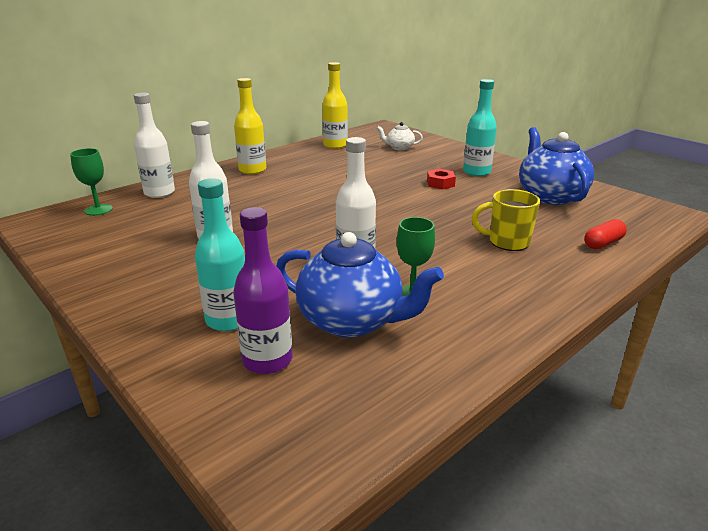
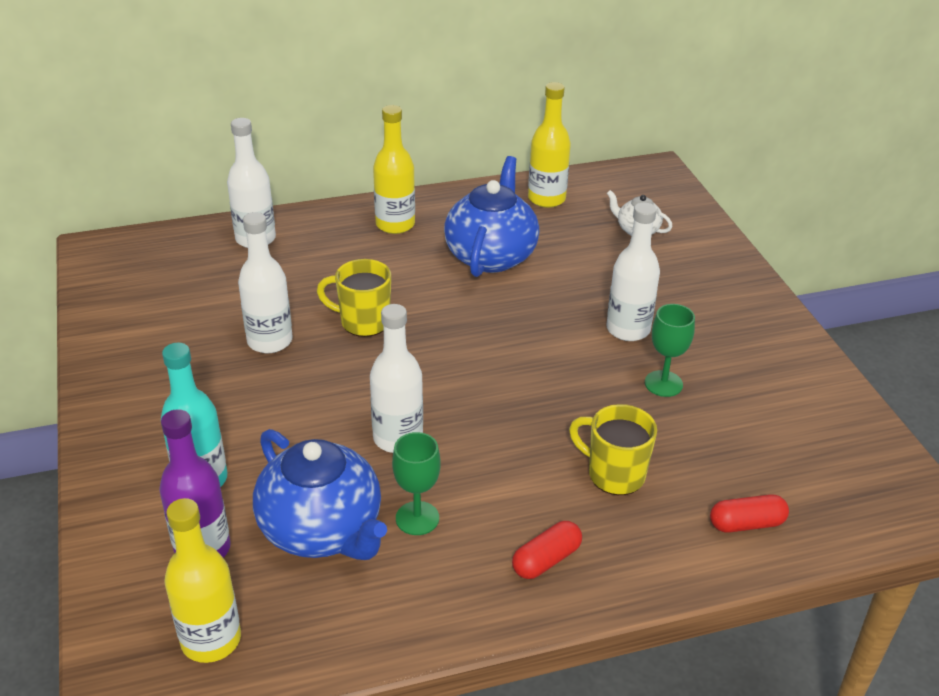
camera: 25 degrees right, 10 degrees up
green goblet [70,148,113,216] -> green goblet moved to [645,304,695,397]
red nut [427,169,456,189] -> white bottle [606,202,660,341]
turquoise bottle [463,79,497,176] -> none
blue teapot [519,127,594,205] -> blue teapot moved to [444,156,539,277]
none -> yellow bottle [164,498,241,663]
none -> yellow mug [317,259,391,337]
none -> red capsule [512,521,582,579]

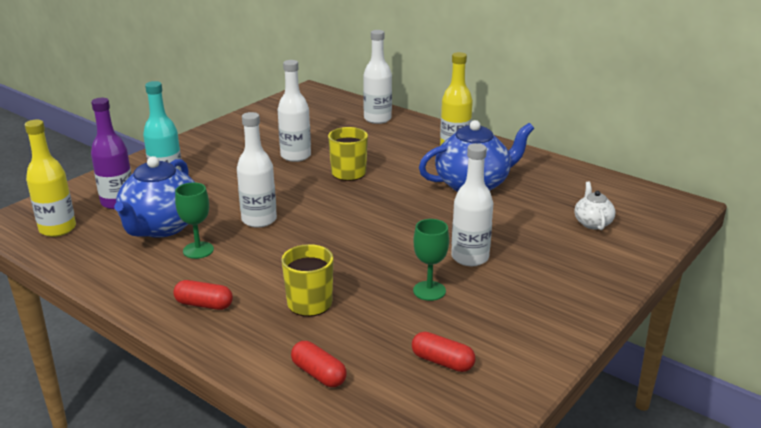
camera: 55 degrees right, 10 degrees down
yellow bottle [528,82,571,208] -> none
none -> red capsule [412,332,475,372]

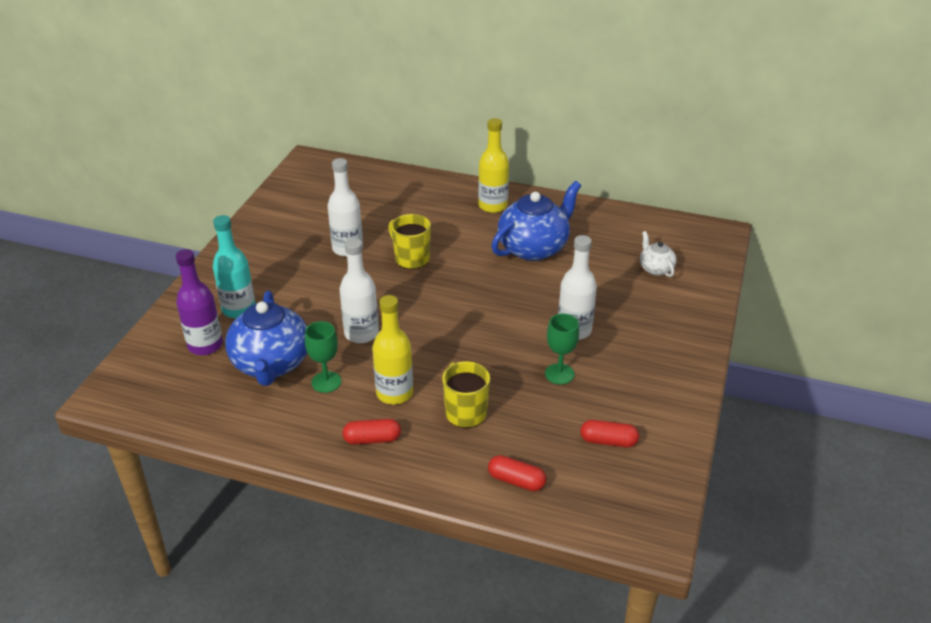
camera: 20 degrees left, 10 degrees up
yellow bottle [25,119,76,237] -> yellow bottle moved to [372,295,413,404]
white bottle [363,30,392,124] -> none

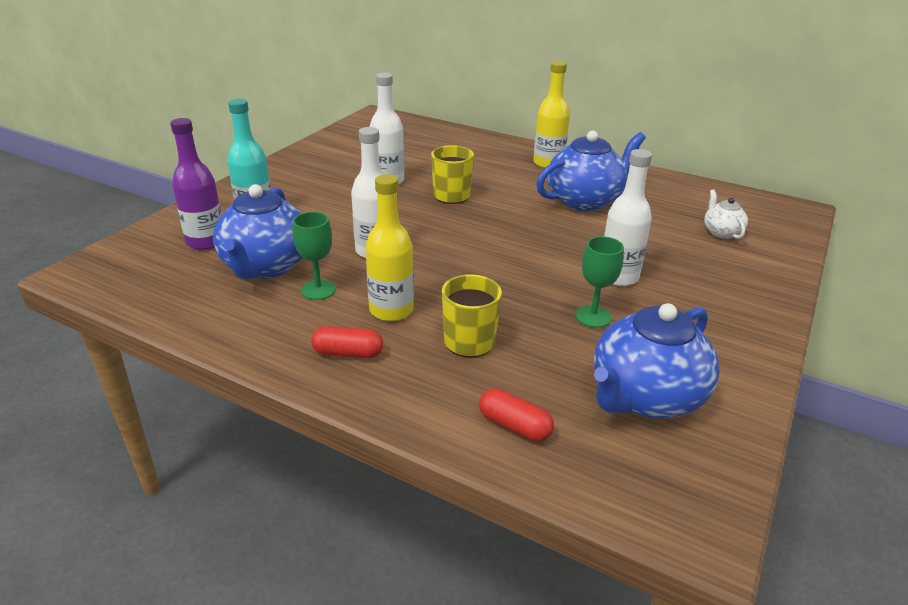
camera: 10 degrees right, 5 degrees down
red capsule [580,420,639,447] -> blue teapot [594,303,720,418]

